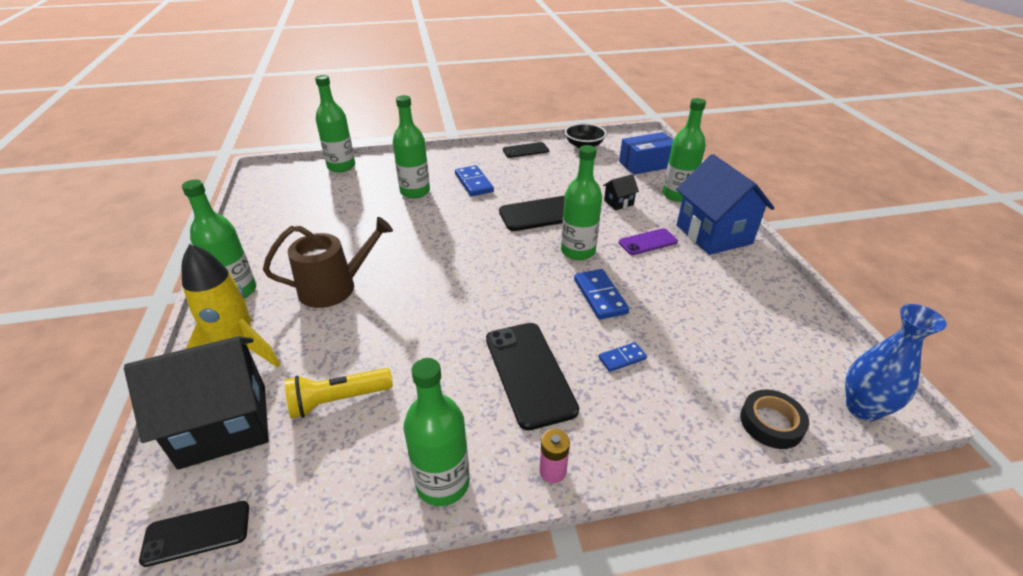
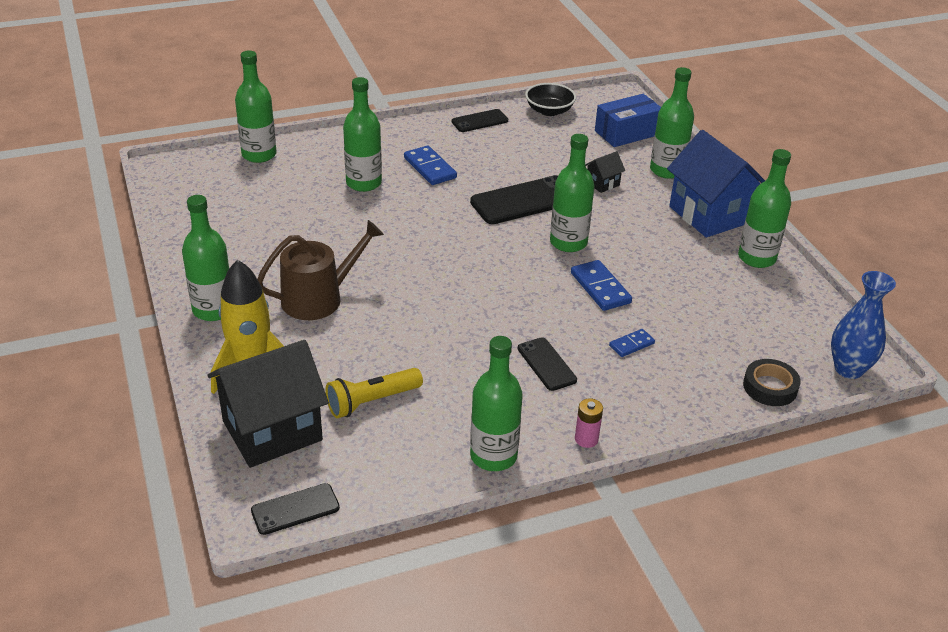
camera: 10 degrees left, 0 degrees up
black phone [486,323,579,430] -> black phone [518,337,577,391], size x0.58
purple phone [619,228,678,255] -> none
none -> green bottle [738,149,791,268]

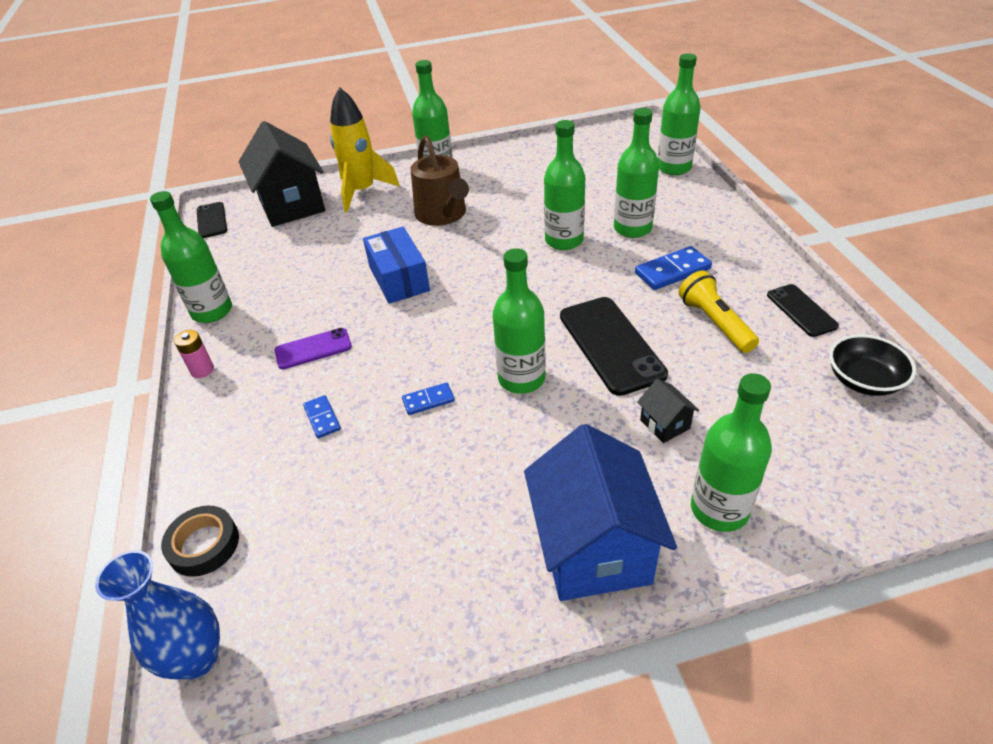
camera: 100 degrees right, 5 degrees up
yellow flashlight [326,368,423,418] -> yellow flashlight moved to [679,271,759,353]
black phone [518,337,577,391] -> purple phone [275,328,352,369]
blue domino [571,260,632,311] -> blue domino [402,383,455,415], size x0.60
blue box [595,94,661,147] -> blue box moved to [363,227,430,304]
blue house [667,130,765,237] -> blue house turned 75 degrees counterclockwise [524,424,677,601]
green bottle [738,149,791,268] -> green bottle moved to [544,120,585,250]

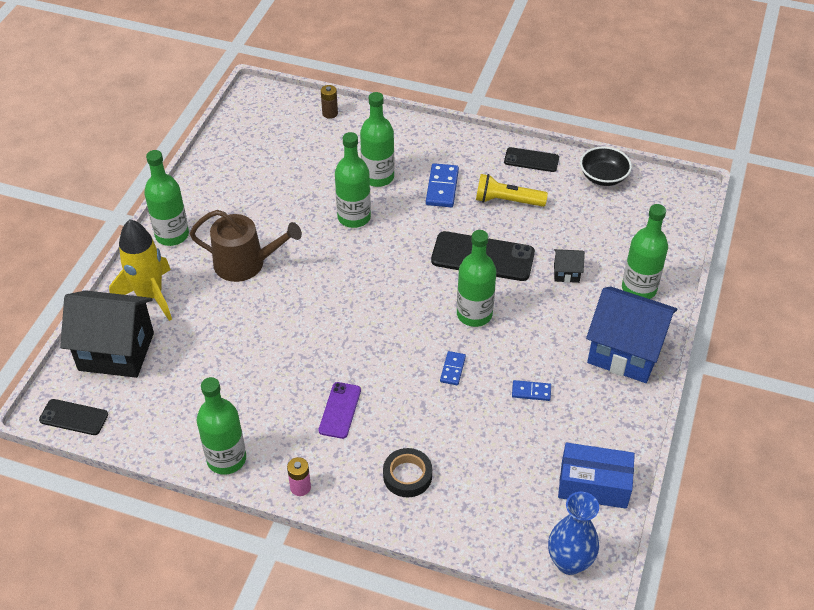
camera: 60 degrees left, 5 degrees up
black tape [161,506,239,577] -> black tape moved to [383,448,432,497]
blue domino [303,395,341,438] -> blue domino moved to [512,380,551,401]
blue box [363,227,430,304] -> blue box moved to [558,443,635,509]
green bottle [658,53,701,175] -> brown battery [321,85,338,119]

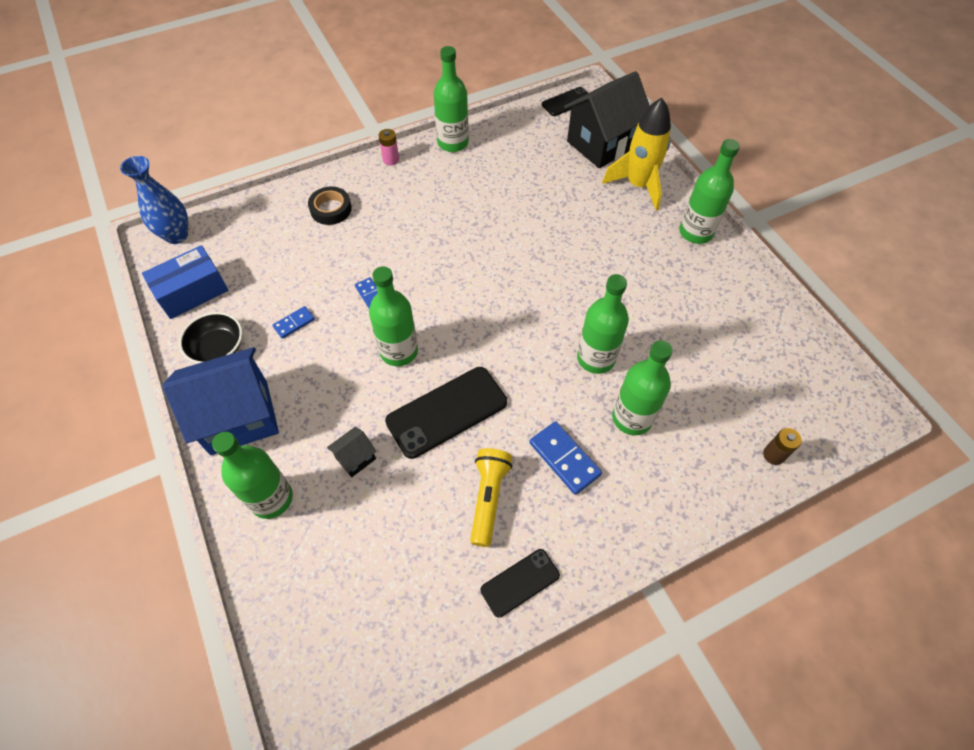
camera: 135 degrees right, 10 degrees up
brown watering can [189,210,302,282] -> none
purple phone [319,382,361,439] -> none
yellow flashlight [476,174,548,207] -> yellow flashlight turned 45 degrees counterclockwise [470,448,512,547]
black bowl [580,147,632,186] -> black bowl moved to [179,312,243,364]

